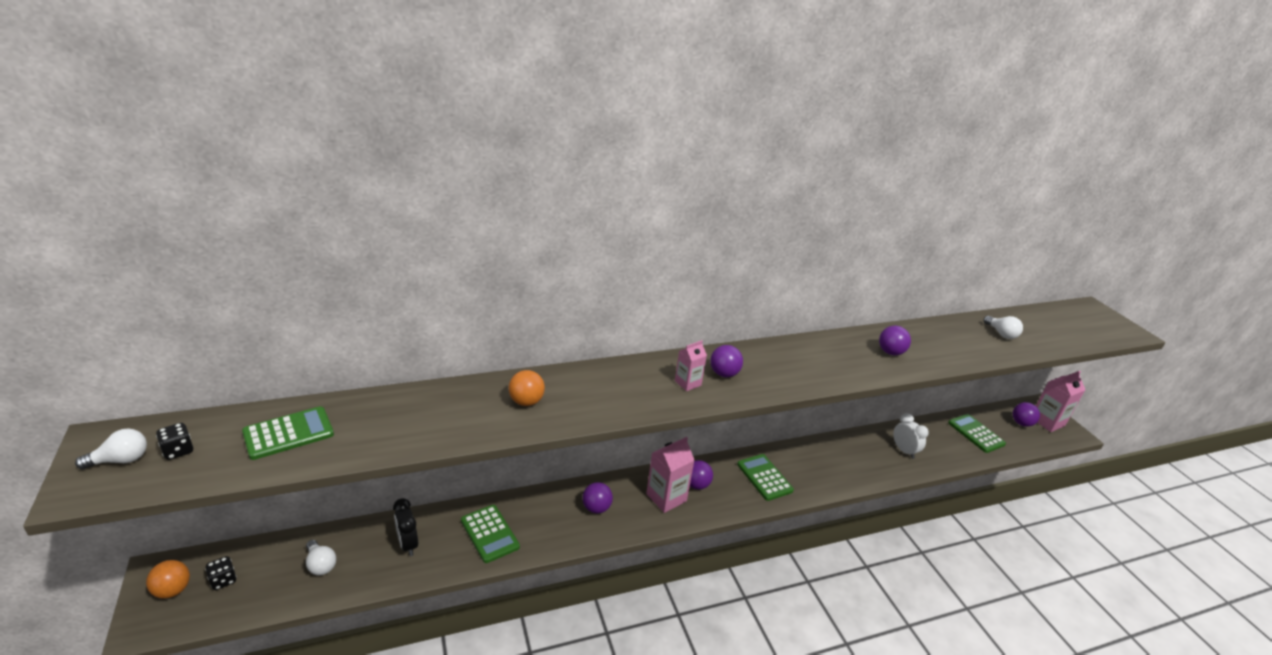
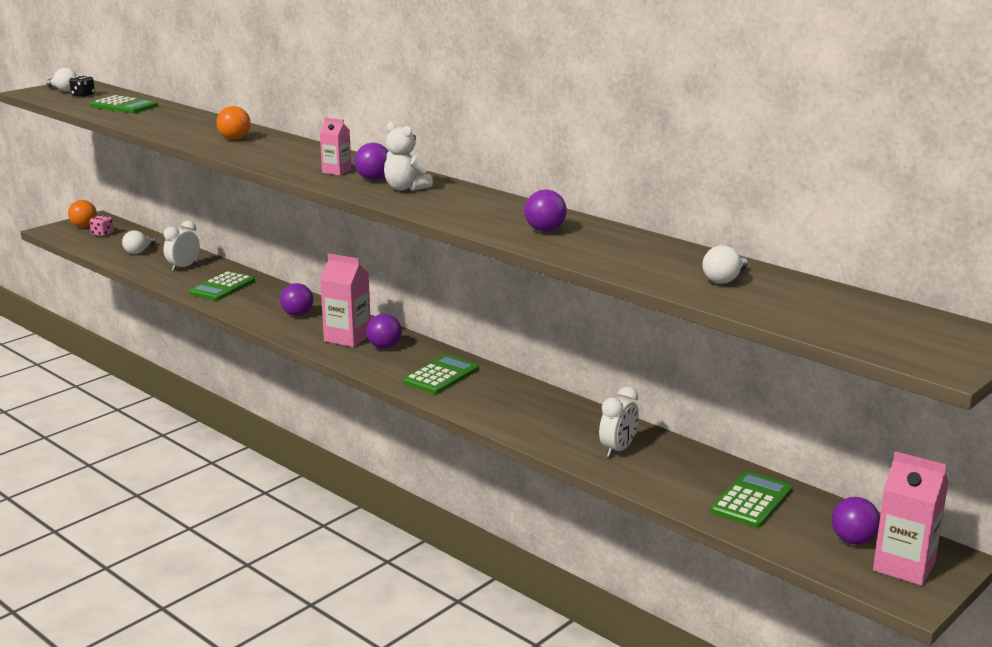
camera: 65 degrees right, 10 degrees down
black dice [205,556,237,590] -> pink dice [90,215,114,236]
black clock [393,498,418,556] -> white clock [163,221,200,271]
none -> white teddy bear [384,122,433,191]

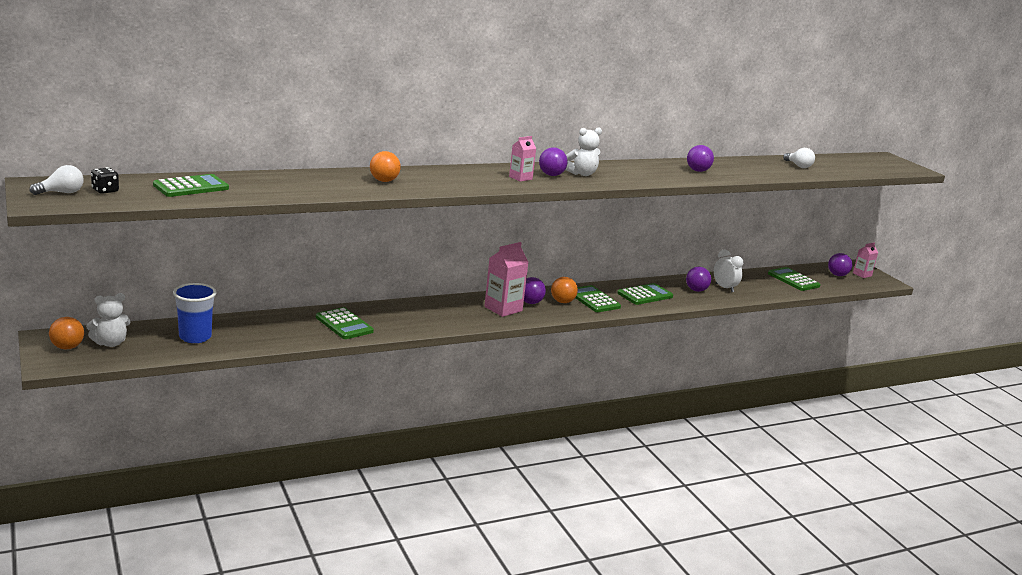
camera: 70 degrees left, 0 degrees up
pink dice [90,215,114,236] -> white teddy bear [86,293,130,347]
white light bulb [122,230,156,254] -> blue cup [173,283,216,343]
white clock [163,221,200,271] -> none
purple ball [280,283,313,316] -> purple ball moved to [686,267,711,292]
pink carton [873,451,949,586] -> pink carton [853,242,878,278], size x0.58
none -> orange ball [551,277,578,303]
none -> green calculator [617,283,673,305]

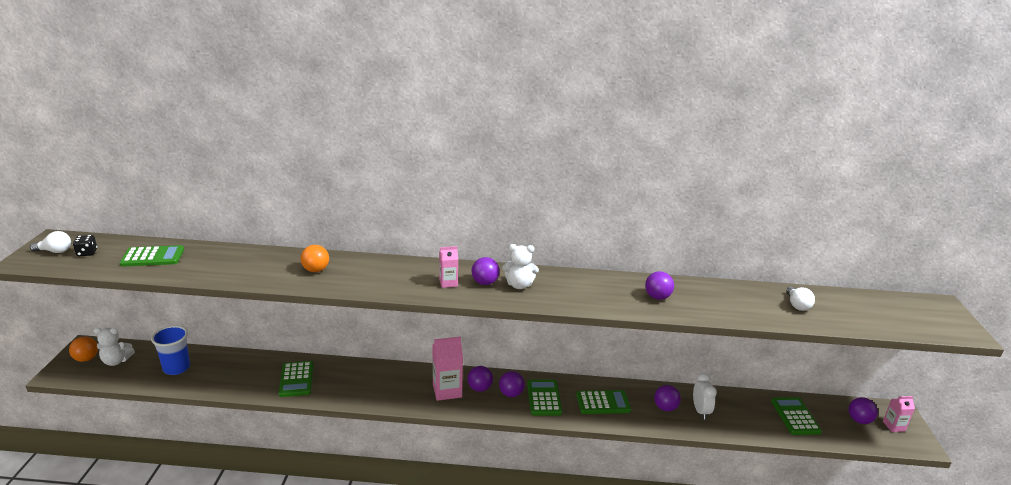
camera: 30 degrees right, 5 degrees up
orange ball [551,277,578,303] -> purple ball [499,371,525,397]

